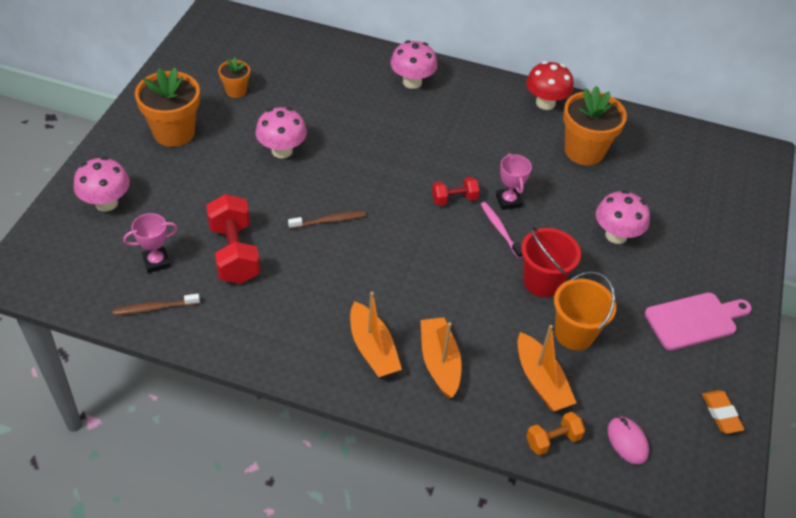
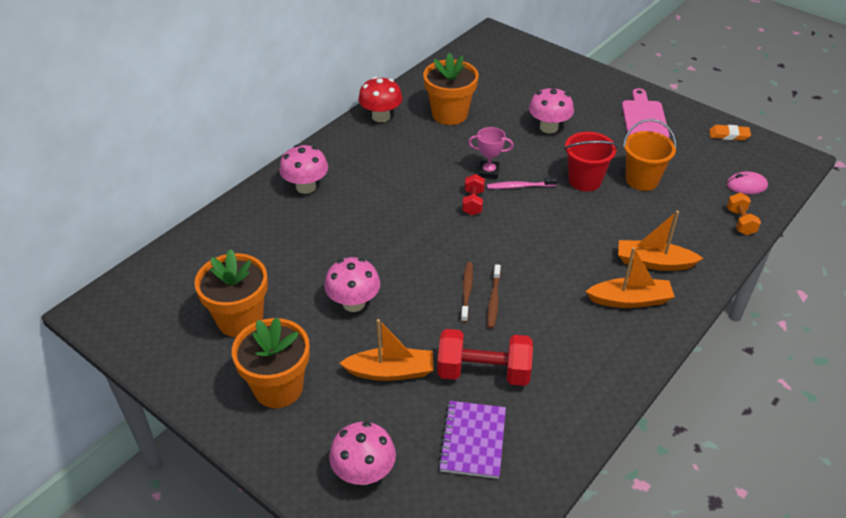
camera: 65 degrees left, 5 degrees down
brown toothbrush [113,294,200,316] -> brown toothbrush moved to [487,264,501,329]
pink trophy [123,213,178,273] -> purple notebook [438,401,506,479]
orange flower pot [218,57,250,98] -> orange flower pot [194,249,268,337], size x1.89
orange boat [517,325,577,411] -> orange boat moved to [340,319,434,381]

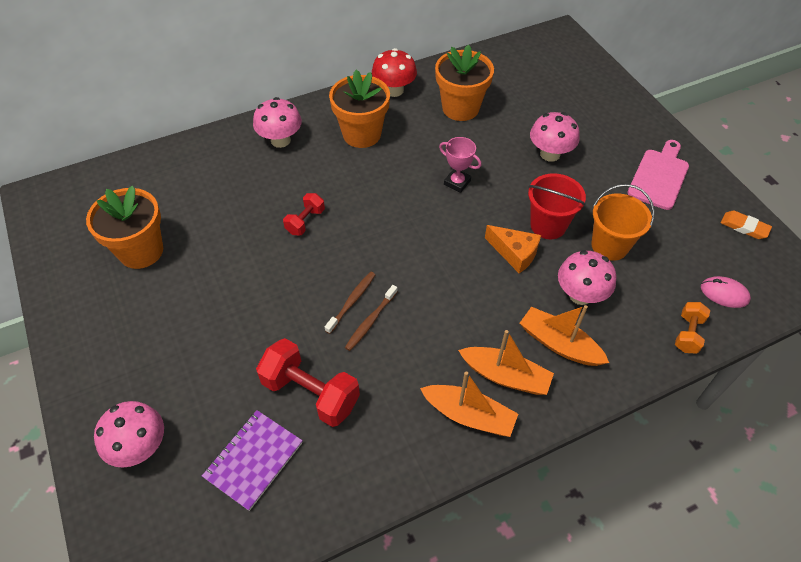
camera: 25 degrees right, 10 degrees up
orange flower pot [232,317,310,408] -> orange flower pot moved to [329,70,390,148]
pink mushroom [324,257,380,312] -> pink mushroom moved to [558,250,616,305]
orange boat [340,319,434,381] -> orange boat moved to [420,371,518,437]
red dumbbell [462,174,485,215] -> red dumbbell moved to [283,193,325,235]
pink toothbrush [487,177,557,189] -> none
none -> orange cheese [485,225,541,273]

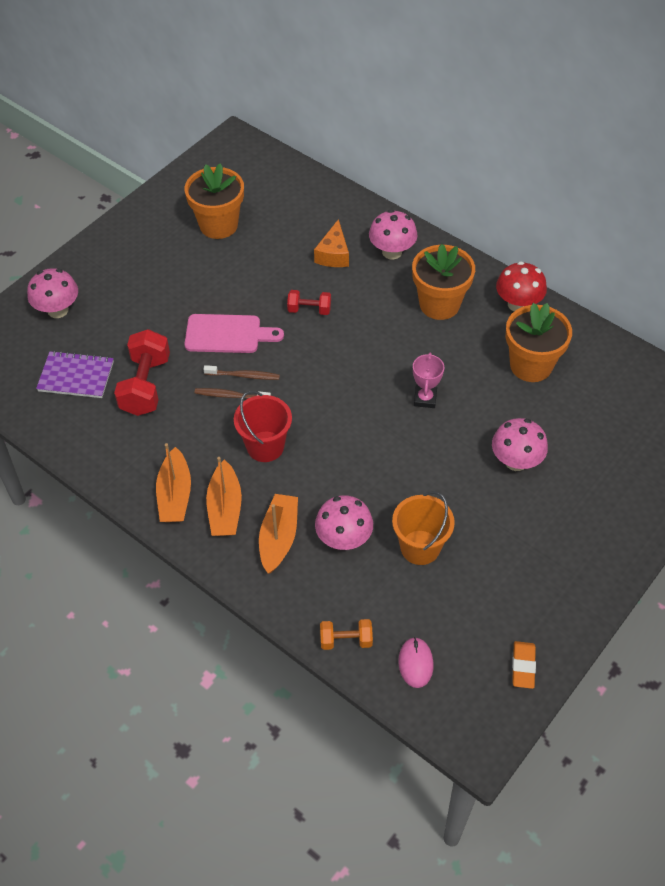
camera: 65 degrees right, 0 degrees up
orange cheese [485,225,541,273] -> orange cheese moved to [314,219,349,267]
red bucket [528,173,586,239] -> red bucket moved to [234,391,292,462]
pink cutting board [627,140,689,210] -> pink cutting board moved to [184,314,284,353]

